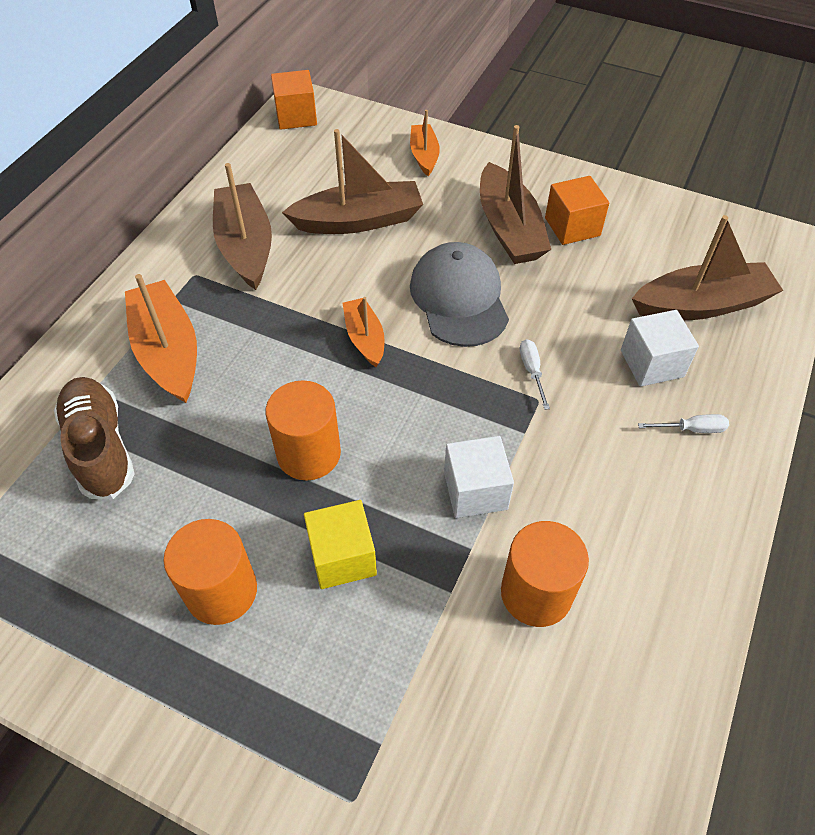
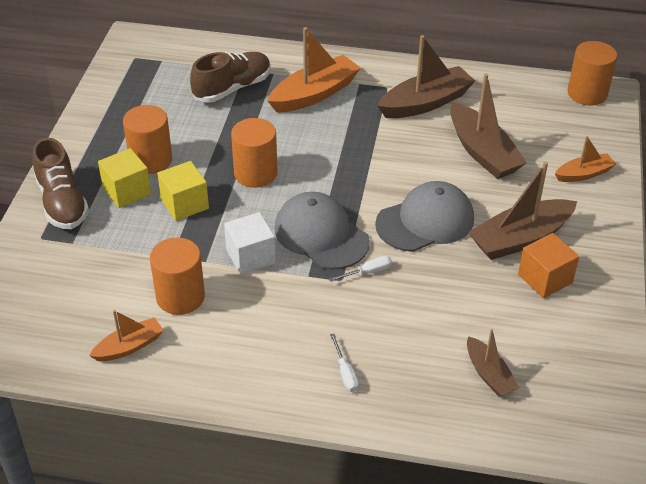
camera: 75 degrees right, 10 degrees down
orange cube [271,70,317,130] -> orange cylinder [568,41,617,105]
orange boat [343,297,385,367] -> orange boat moved to [89,310,164,361]
white cube [621,310,699,387] -> none
brown boat [632,215,783,320] -> brown boat [467,329,519,397], size x0.57
none -> brown shoe [32,138,89,229]
none -> yellow cube [98,148,151,208]
none -> grey cap [274,192,370,270]

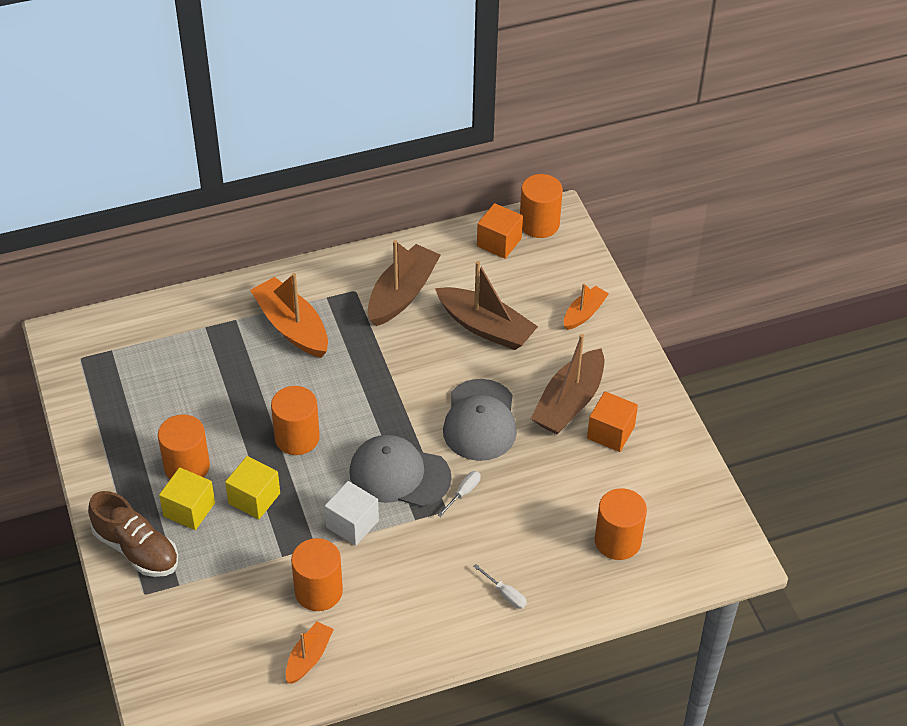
camera: 30 degrees left, 5 degrees up
brown shoe [190,52,271,103] -> none
orange boat [268,27,361,113] -> orange boat turned 60 degrees counterclockwise [250,273,328,358]
grey cap [375,181,474,252] -> grey cap turned 150 degrees clockwise [443,379,517,461]
brown boat [467,329,519,397] -> orange cylinder [595,488,647,560]
none -> orange cube [477,203,523,259]

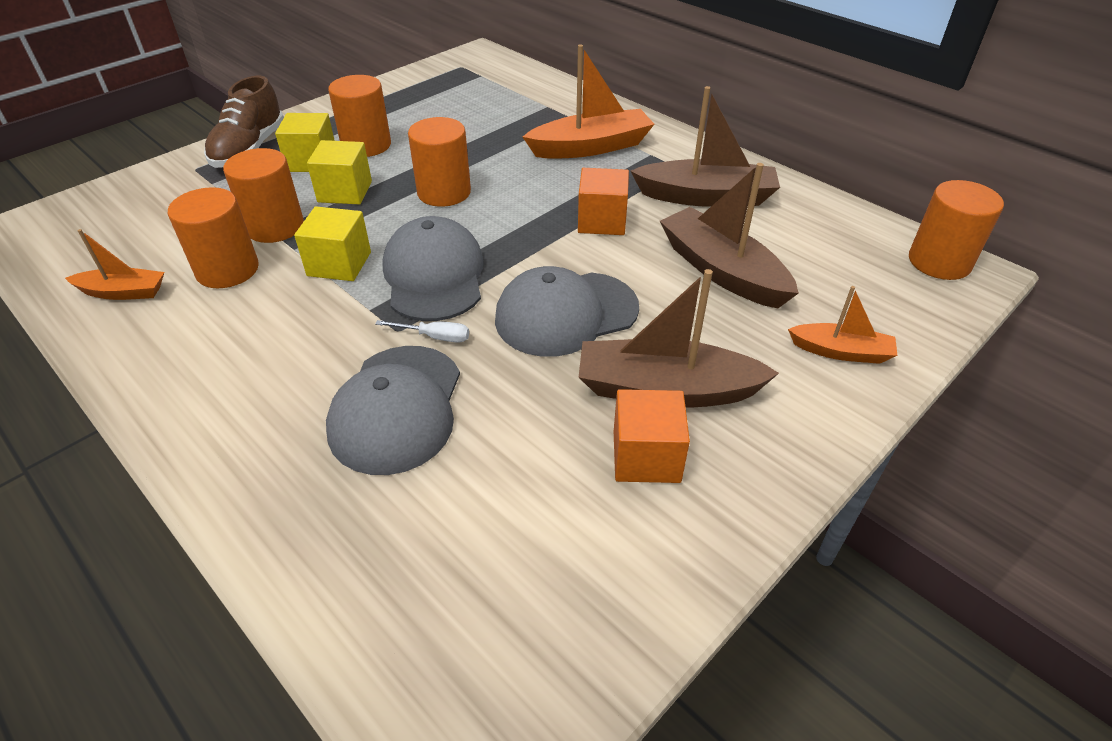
camera: 65 degrees right, 5 degrees down
orange boat [250,273,328,358] -> orange boat turned 45 degrees clockwise [523,44,654,159]
white cube [324,481,379,546] -> yellow cube [294,206,371,281]
brown boat [435,261,538,350] -> brown boat turned 135 degrees clockwise [660,163,799,308]
white screwdriver [473,564,527,609] -> none
orange cube [477,203,523,259] -> orange cube moved to [578,168,629,235]
orange cylinder [595,488,647,560] -> orange cylinder moved to [223,148,304,243]
none -> grey cap [326,346,460,475]

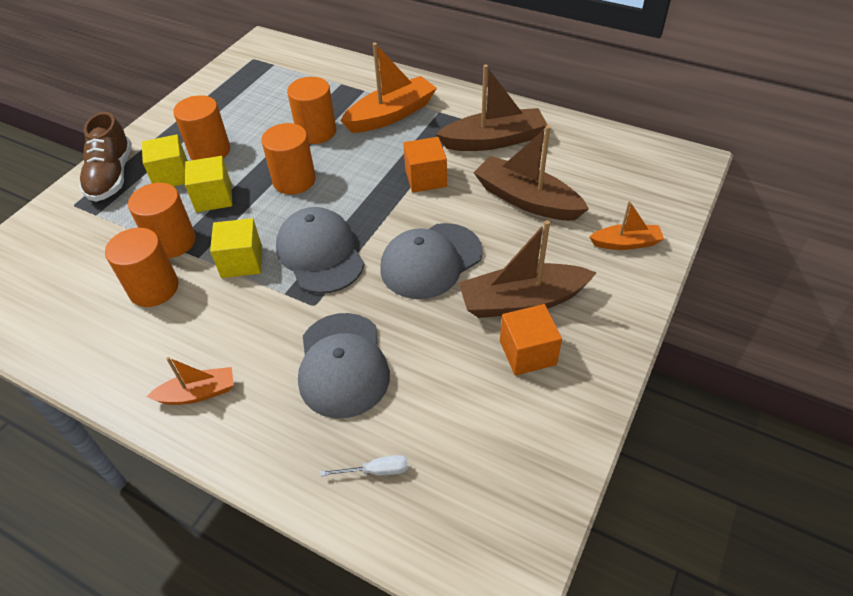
camera: 15 degrees left, 5 degrees up
orange boat [65,229,164,300] -> orange boat moved to [146,357,234,405]
white screwdriver [375,320,469,343] -> white screwdriver moved to [321,455,408,476]
orange cylinder [909,180,1004,280] -> orange cylinder moved to [287,77,336,144]

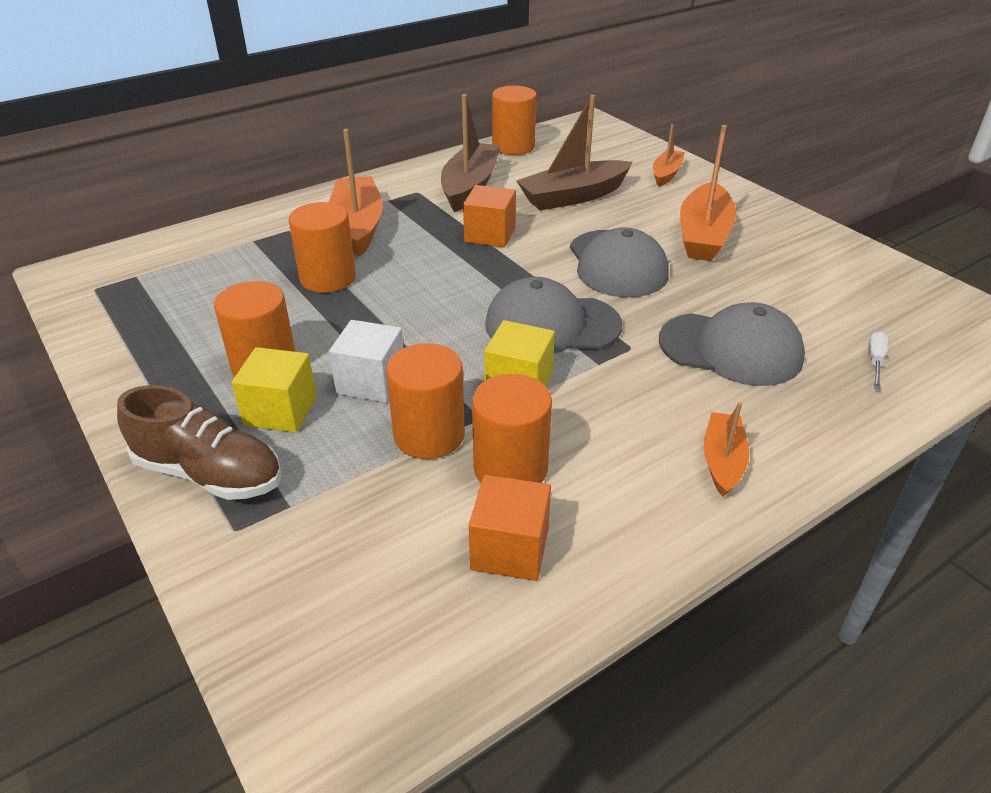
camera: 65 degrees left, 10 degrees down
yellow cube [185,156,232,212] -> white cube [329,320,404,403]
orange cylinder [261,123,316,195] -> orange cylinder moved to [492,86,537,155]
brown boat [459,220,597,318] -> orange boat [680,125,737,261]
orange cube [500,304,562,376] -> orange cube moved to [469,475,551,581]

